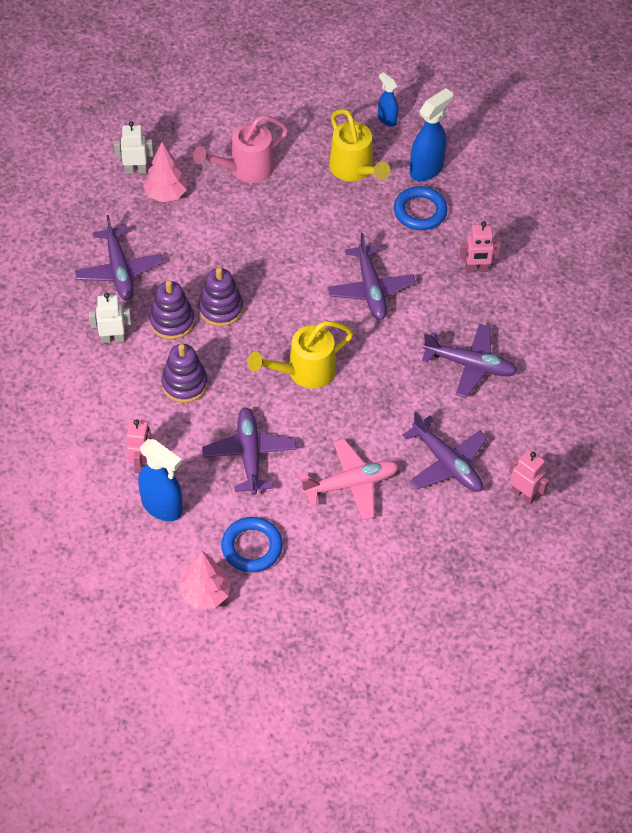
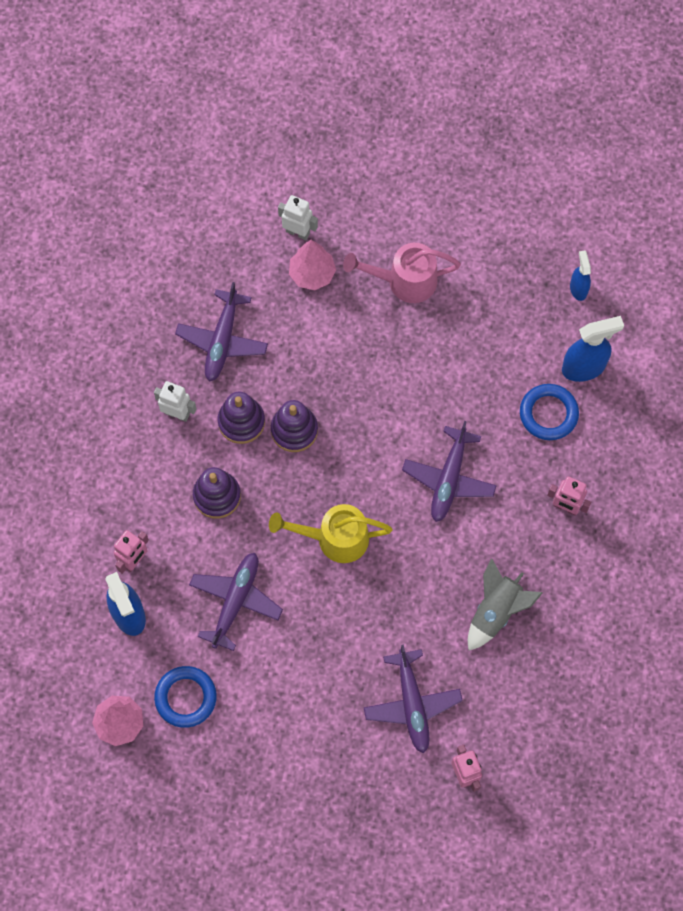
camera: 30 degrees right, 15 degrees up
pink plane [300,439,399,520] -> none
yellow watering can [329,109,390,181] -> none
purple plane [422,324,518,398] -> grey rocket [468,558,543,650]

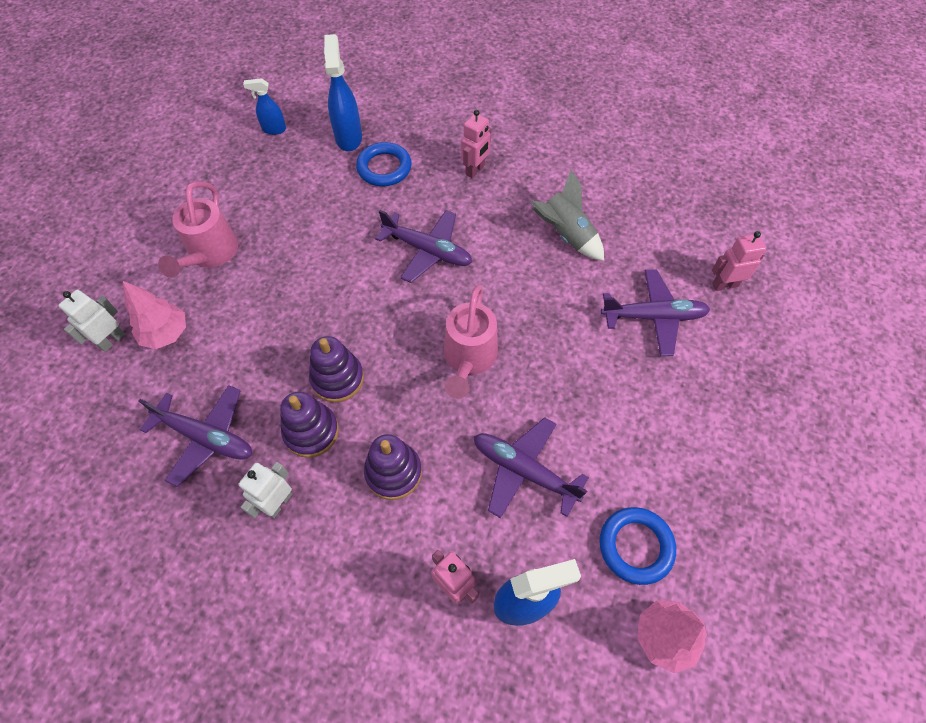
camera: 80 degrees left, 10 degrees down
yellow watering can [269,504,393,563] -> pink watering can [444,284,498,399]

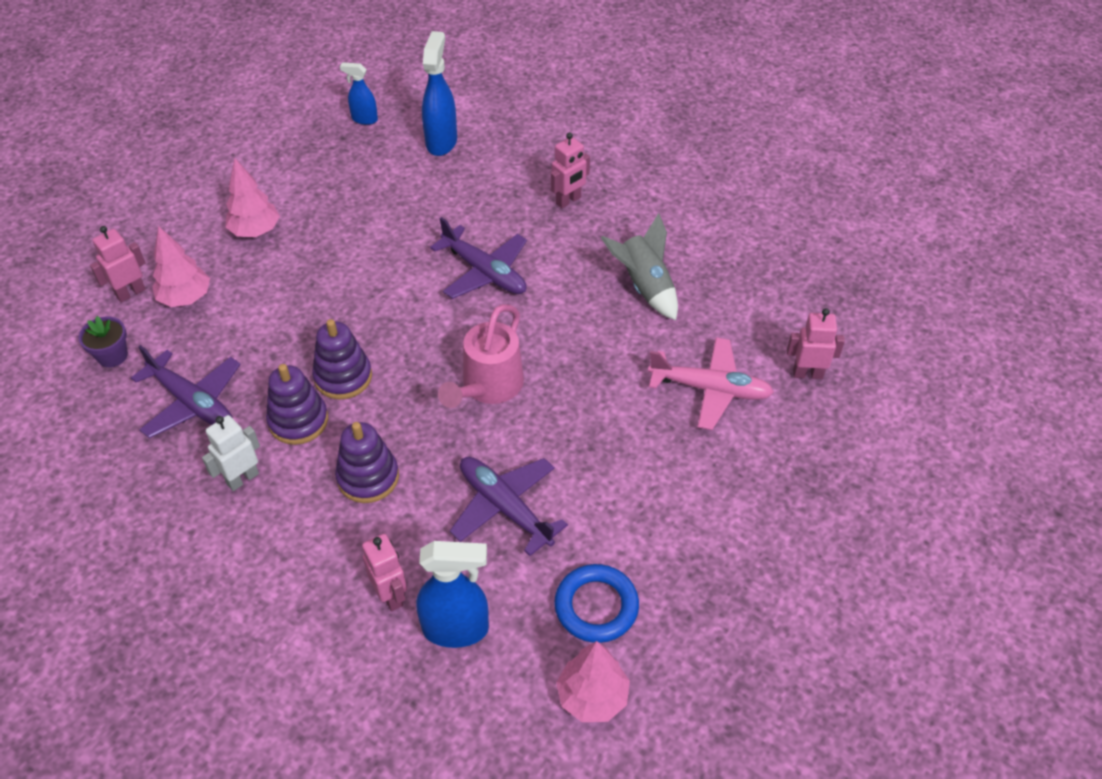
camera: 15 degrees right, 10 degrees down
white robot [59,290,125,352] -> pink robot [90,226,146,302]
pink watering can [158,181,238,278] -> pink tree [225,158,280,237]
blue ring [356,142,412,186] -> none
purple plane [601,270,711,356] -> pink plane [648,337,774,430]
none -> purple flower pot [78,316,128,367]

